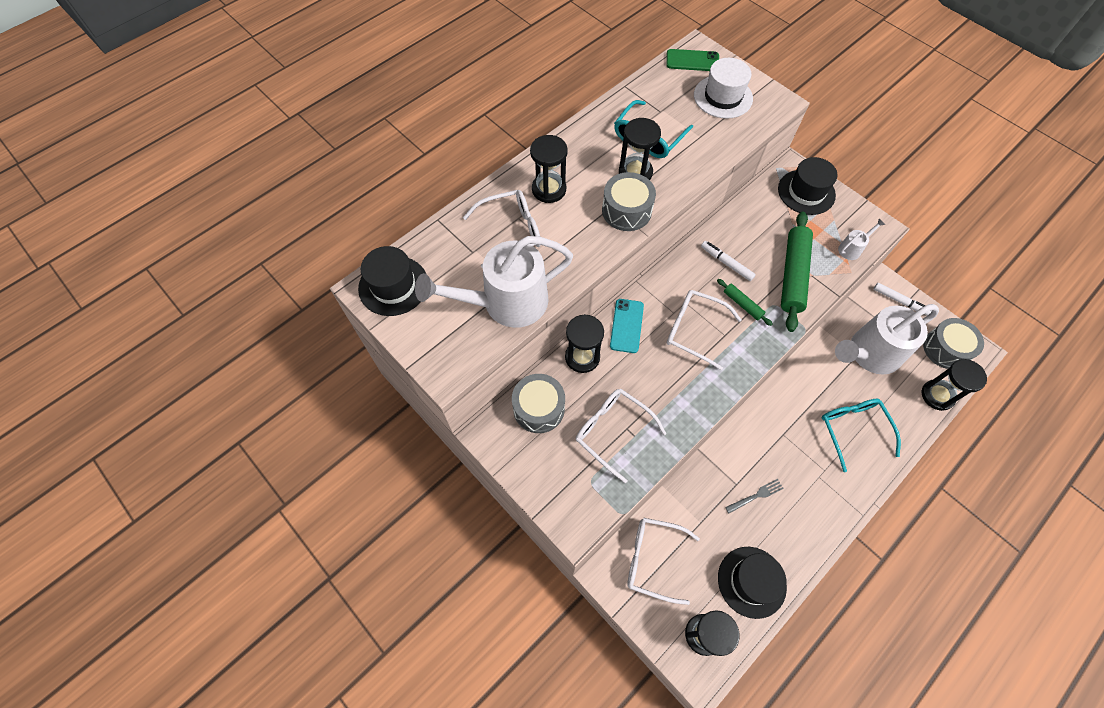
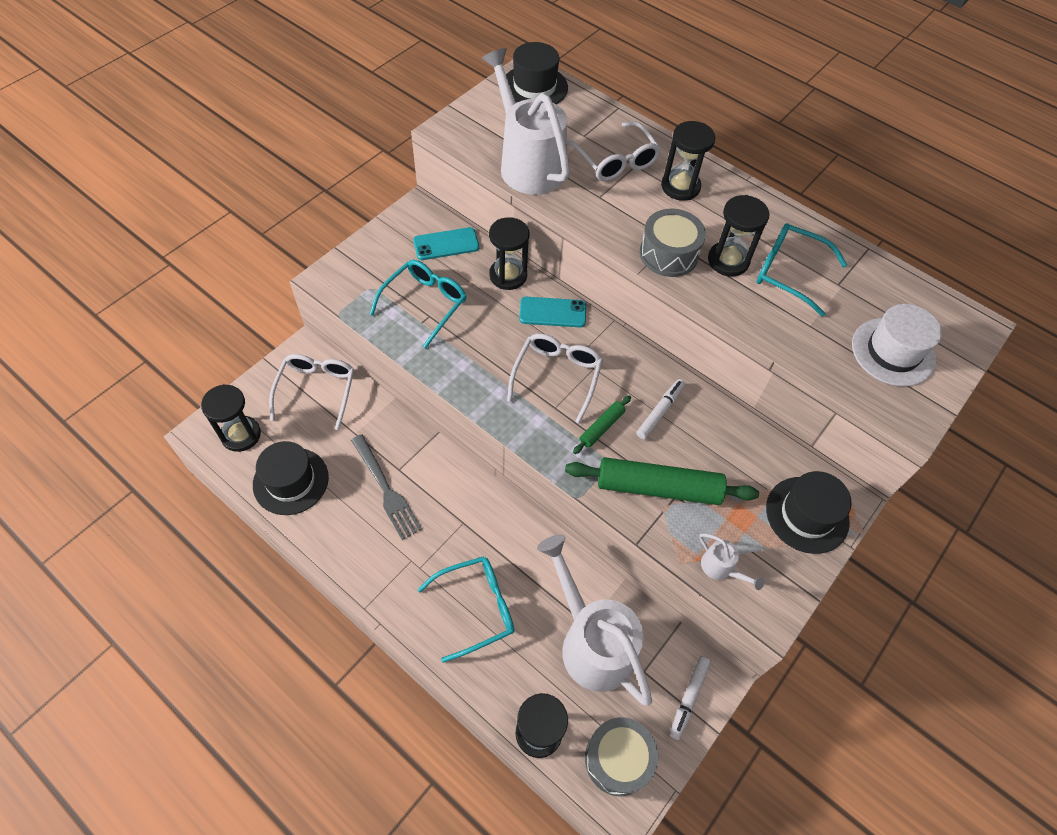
camera: 80 degrees right, 5 degrees down
grey drum [512,374,565,433] -> turquoise phone [413,227,479,260]
white glasses [576,389,666,483] -> turquoise glasses [369,260,467,348]
green phone [666,49,719,71] -> none
grey fork [725,479,784,513] -> grey fork [351,434,422,540], size x1.69

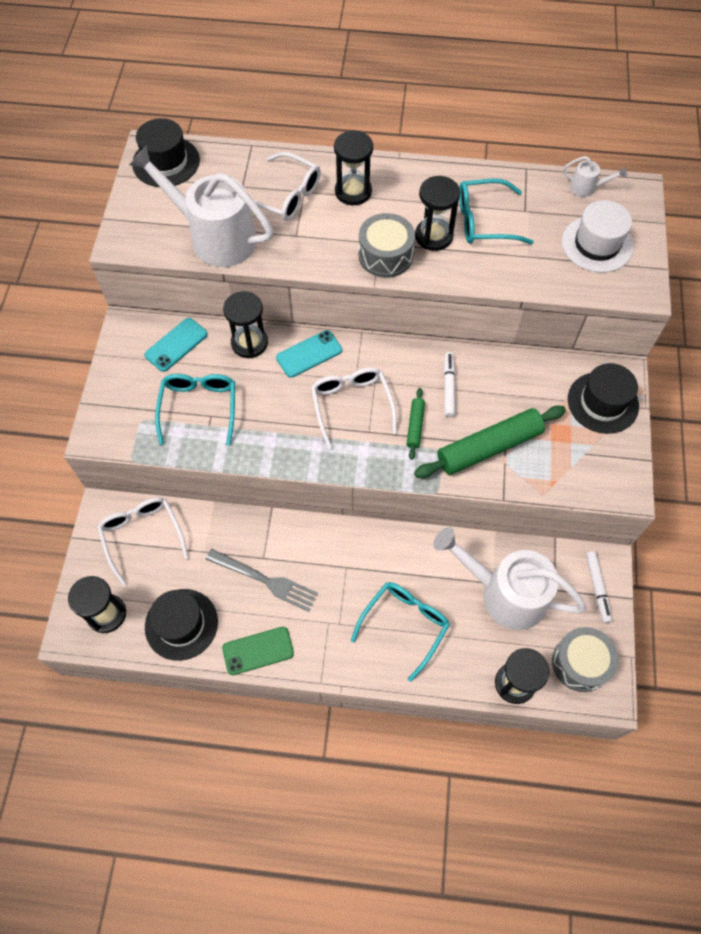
camera: 30 degrees left, 5 degrees up
white watering can [699,533,765,590] -> white watering can moved to [563,156,627,197]
none -> green phone [222,627,294,675]

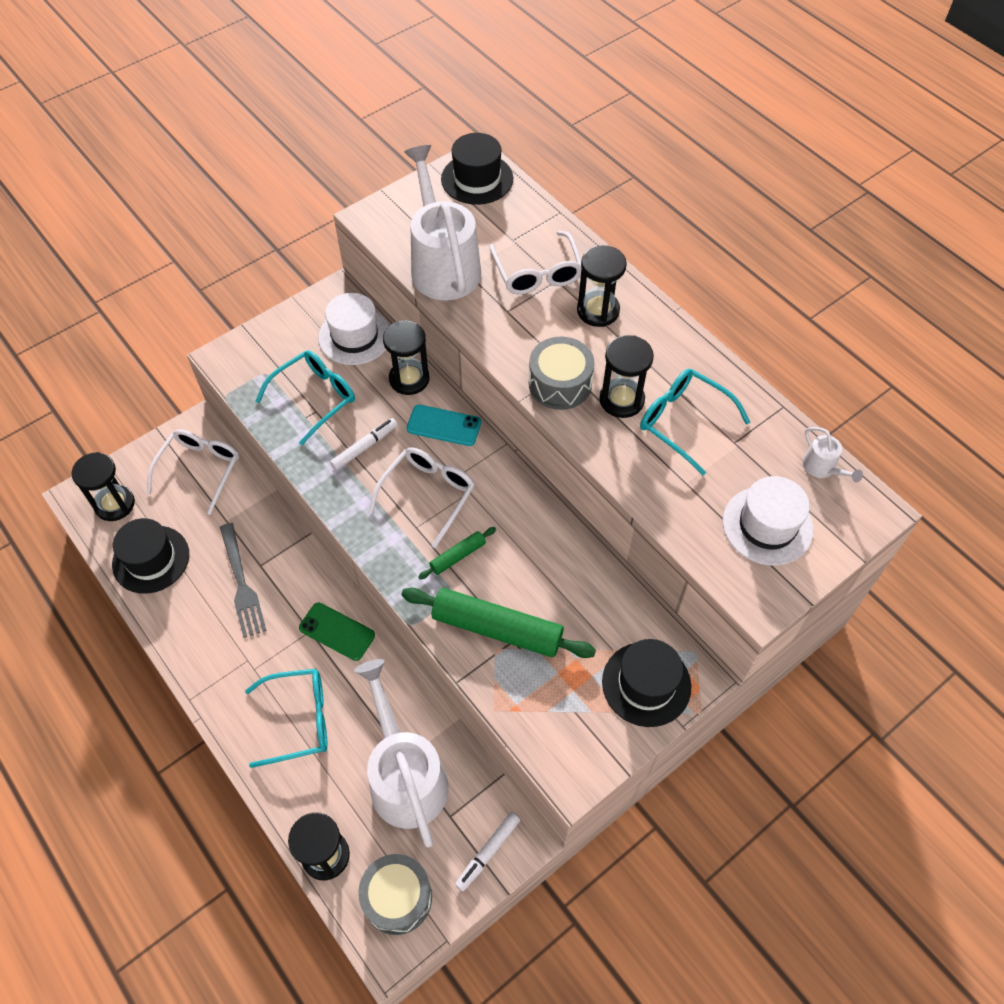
camera: 45 degrees right, 5 degrees down
turquoise phone [144,318,208,372] -> white hat [318,293,389,365]
green phone [222,627,294,675] -> green phone moved to [299,603,375,661]
white marker [443,352,455,417] -> white marker moved to [330,418,398,470]

